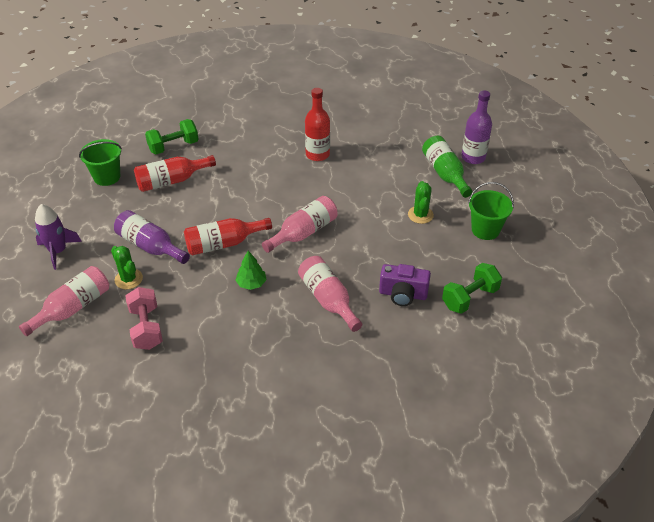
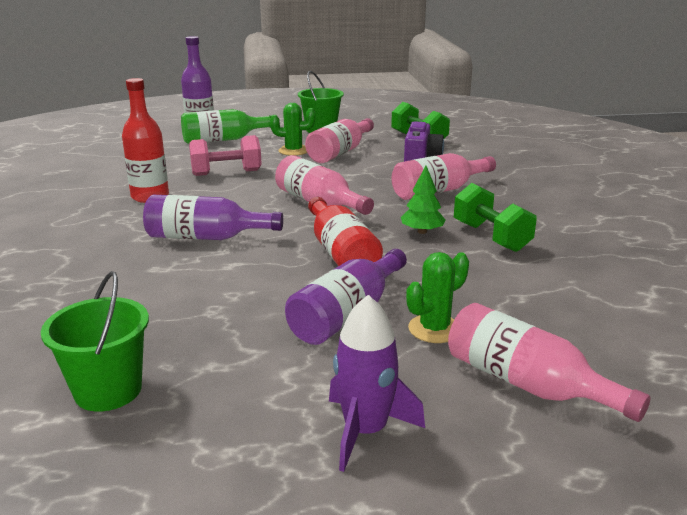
camera: 90 degrees left, 20 degrees down
pink dumbbell [125,287,163,350] -> pink dumbbell moved to [189,135,262,176]
red bottle [134,155,216,192] -> none
green dumbbell [145,119,199,154] -> green dumbbell moved to [454,183,537,252]
none -> purple bottle [143,195,283,240]
none -> pink bottle [305,118,374,163]

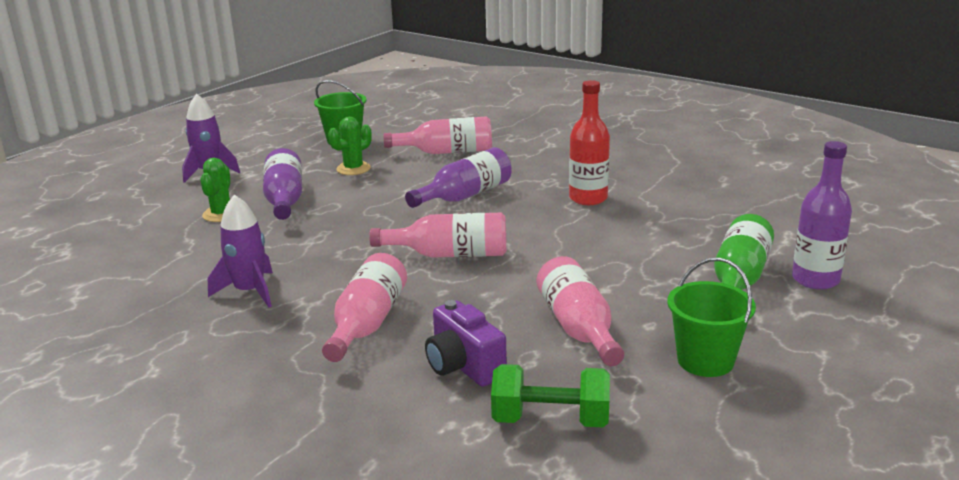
camera: 135 degrees right, 0 degrees up
pink dumbbell [189,135,262,176] -> none
green cactus [270,103,315,156] -> green cactus moved to [328,117,372,175]
red bottle [308,197,383,266] -> none
green tree [401,166,446,234] -> none
pink bottle [448,303,650,422] -> pink bottle moved to [383,116,492,154]
green dumbbell [454,183,537,252] -> purple rocket [208,195,273,308]

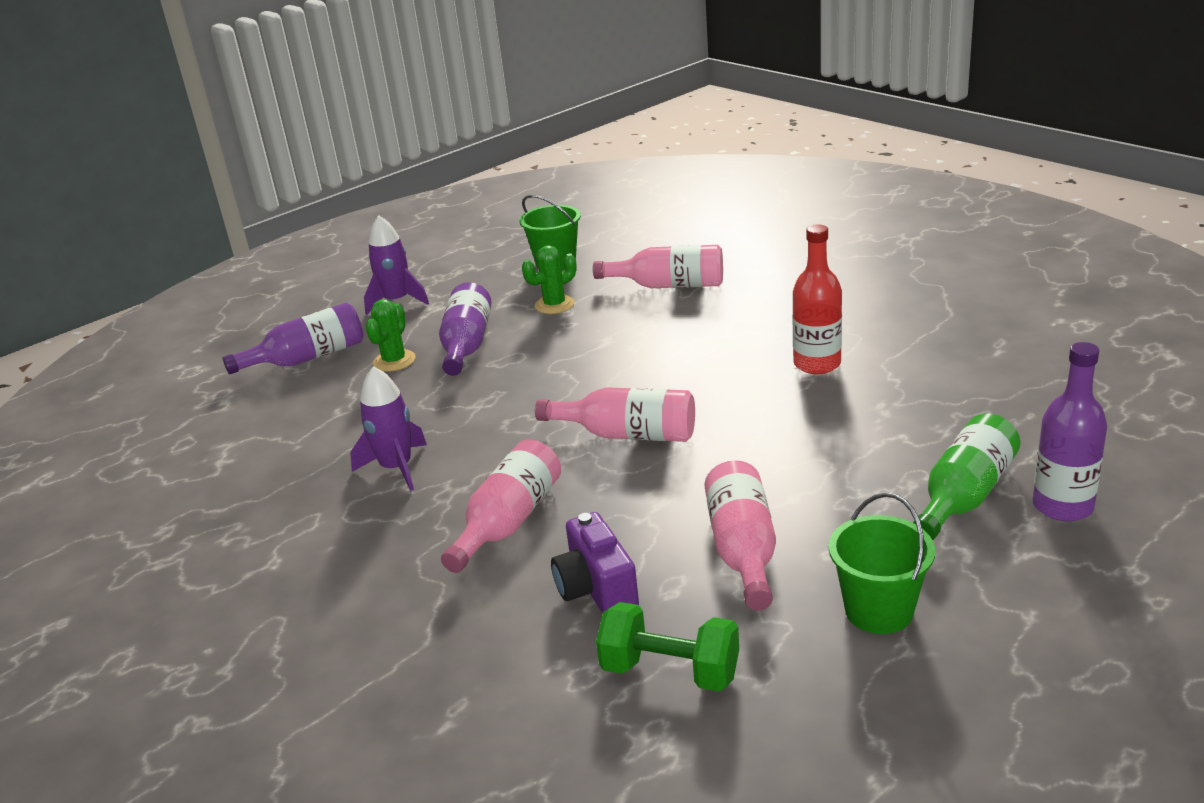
camera: 15 degrees right, 5 degrees up
purple bottle [405,147,512,208] -> purple bottle moved to [222,303,363,374]

